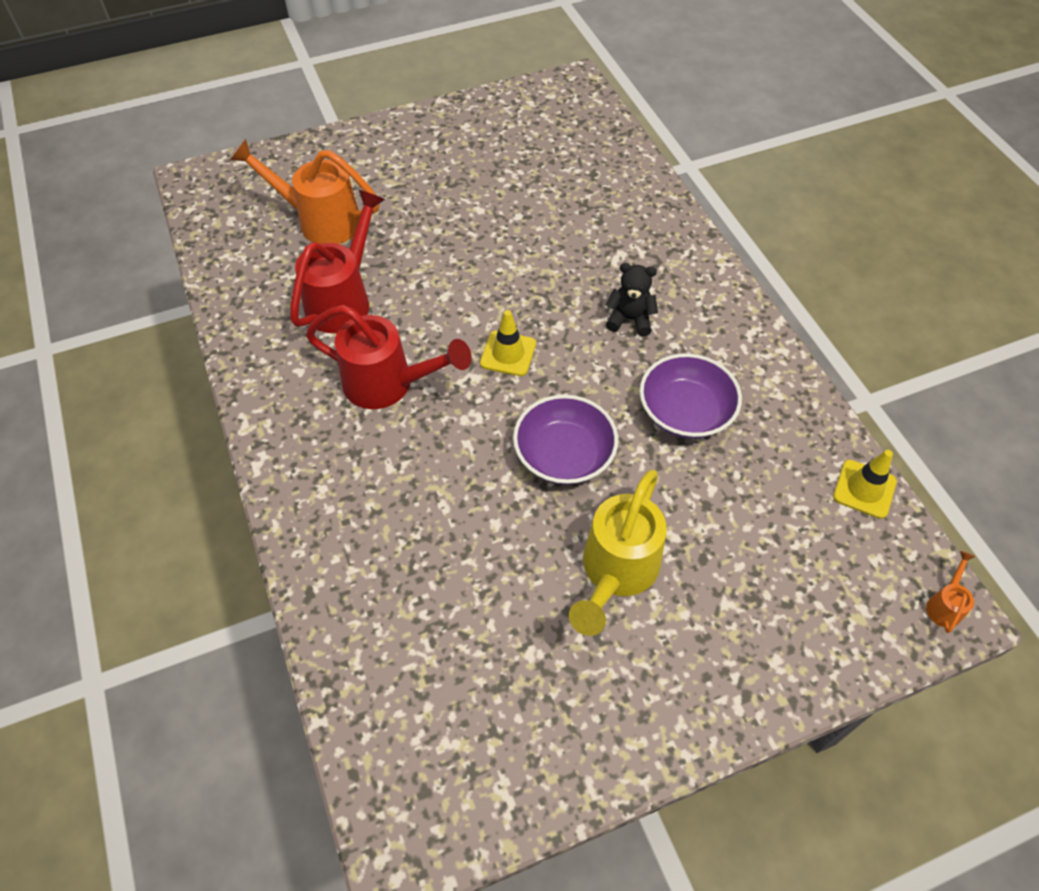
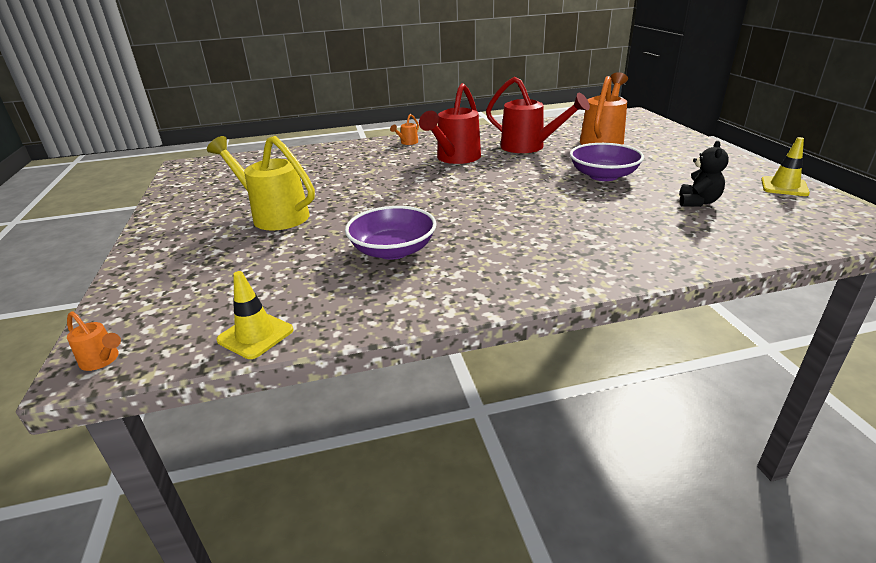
camera: 100 degrees right, 25 degrees down
yellow traffic cone [480,310,536,376] -> yellow traffic cone moved to [761,137,810,196]
purple bowl [513,395,618,485] -> purple bowl moved to [570,143,644,181]
black teddy bear [606,263,658,336] -> black teddy bear moved to [679,141,729,207]
none -> orange watering can [390,114,419,145]

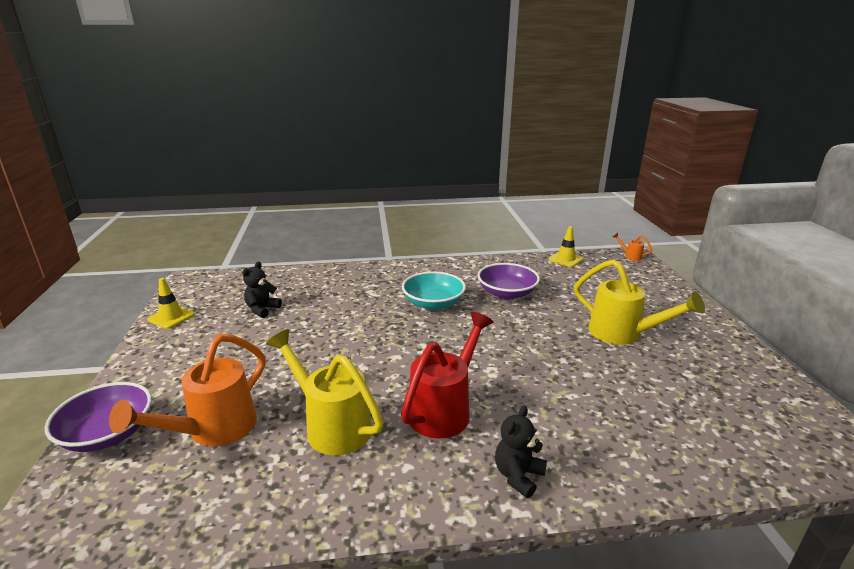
camera: 175 degrees left, 5 degrees down
orange watering can [390,114,419,145] -> black teddy bear [495,406,547,498]
red watering can [486,77,590,153] -> yellow watering can [266,329,383,455]
purple bowl [570,143,644,181] -> purple bowl moved to [45,382,152,452]
none -> turquoise bowl [402,271,466,310]

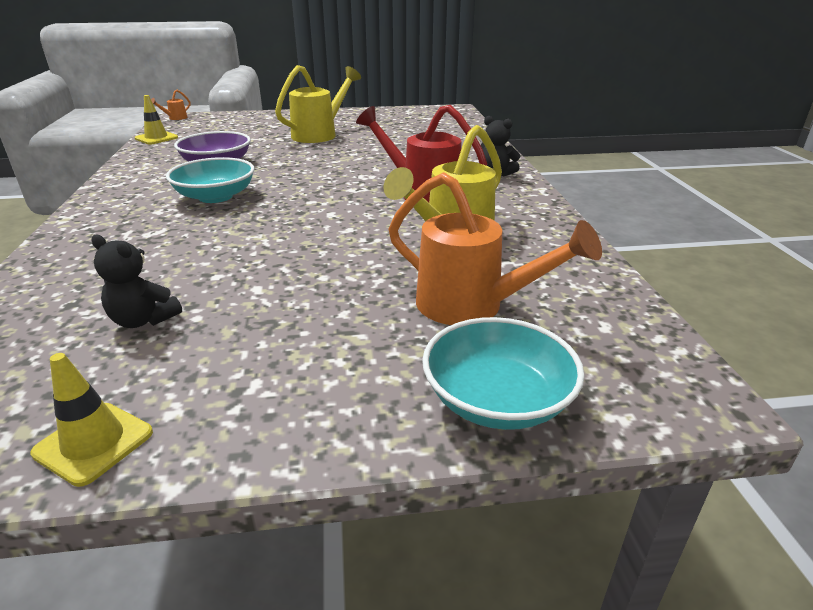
camera: 90 degrees left, 5 degrees up
purple bowl [45,382,152,452] -> turquoise bowl [422,317,585,430]

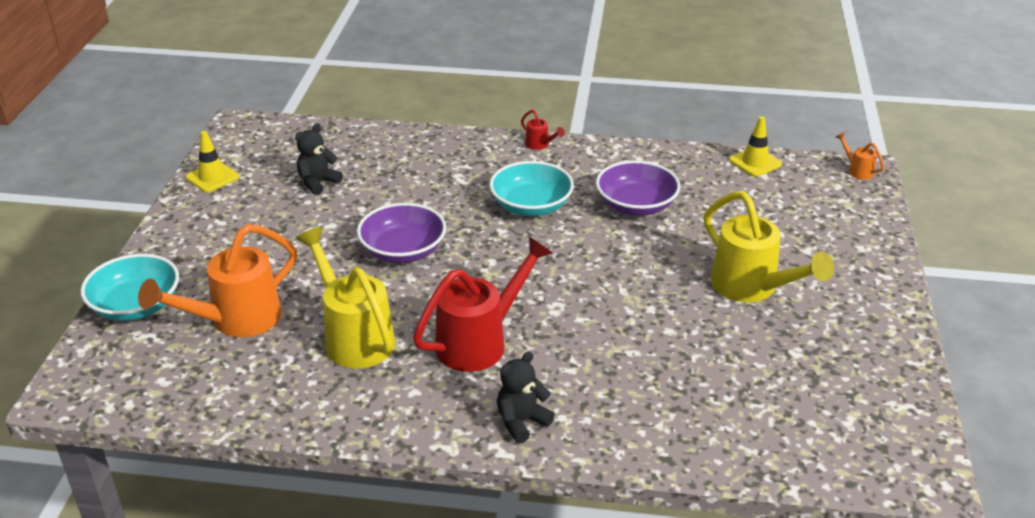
camera: 105 degrees right, 5 degrees up
none -> purple bowl [357,203,446,263]
none -> red watering can [521,110,565,150]

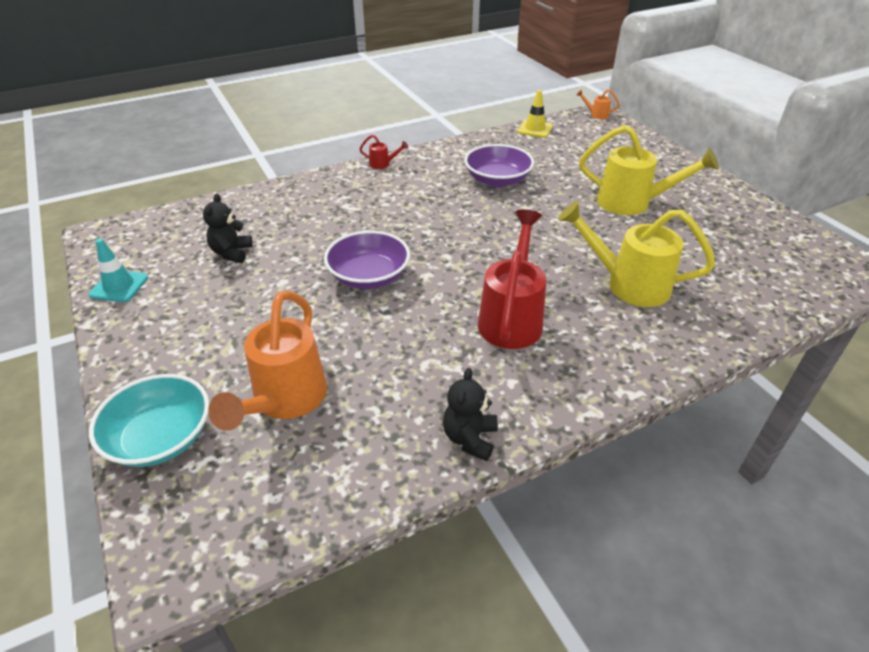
camera: 35 degrees left, 5 degrees up
yellow traffic cone [185,131,239,193] -> turquoise traffic cone [89,238,148,302]
yellow watering can [296,227,395,368] -> yellow watering can moved to [558,201,715,307]
turquoise bowl [489,161,574,216] -> none
black teddy bear [497,351,555,443] -> black teddy bear moved to [443,368,498,461]

